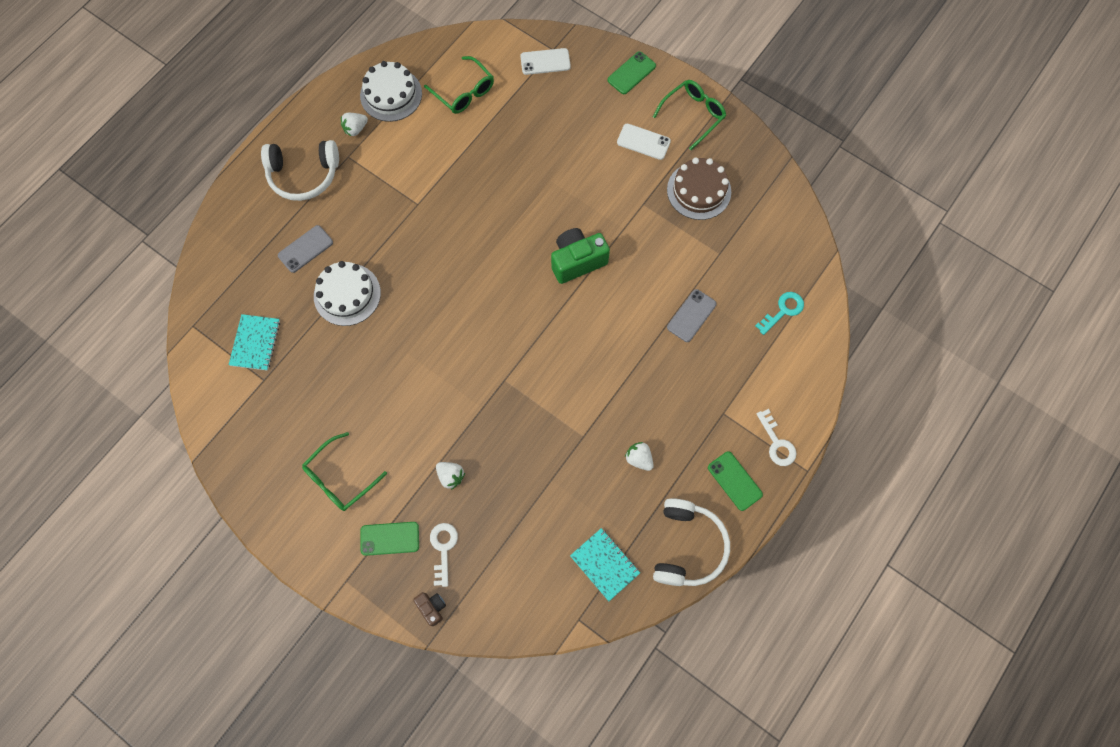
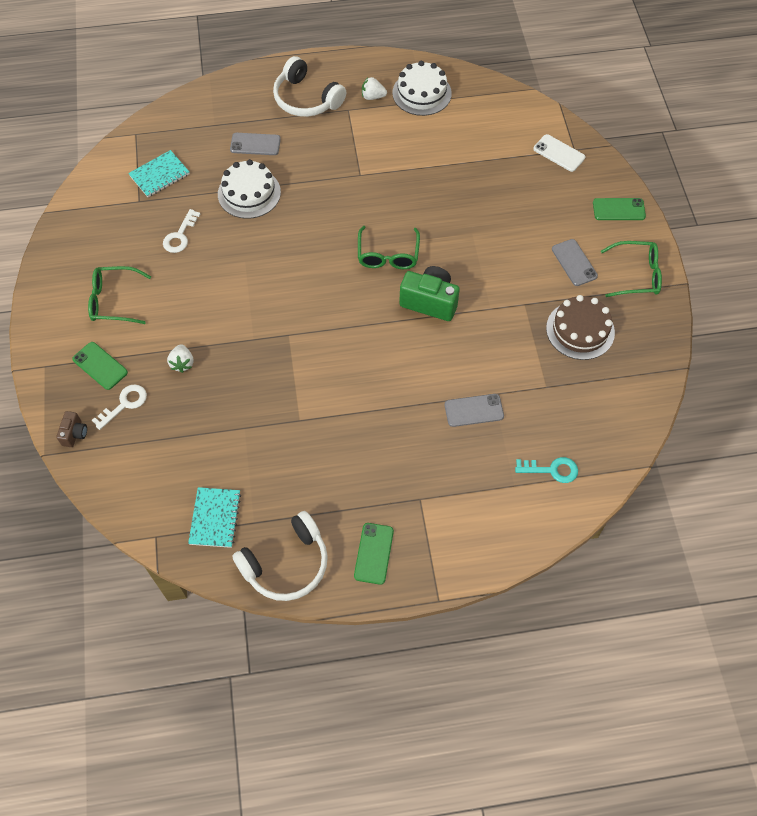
camera: 45 degrees right, 10 degrees down
green glasses [424,56,494,114] -> green glasses moved to [358,226,420,269]
white phone [617,124,671,160] -> grey phone [552,239,598,286]
white strawberry [625,442,654,471] -> none
white key [757,409,796,466] -> white key moved to [163,209,200,253]

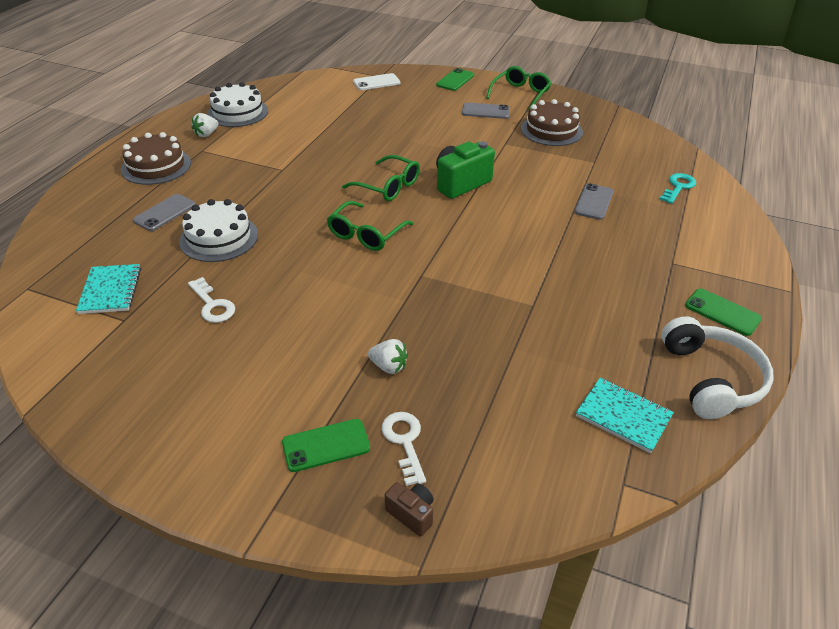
camera: 60 degrees left, 20 degrees down
green glasses [88,266,151,324] -> green glasses moved to [327,201,414,251]
white headphones [273,56,346,117] -> brown cake [121,132,191,185]

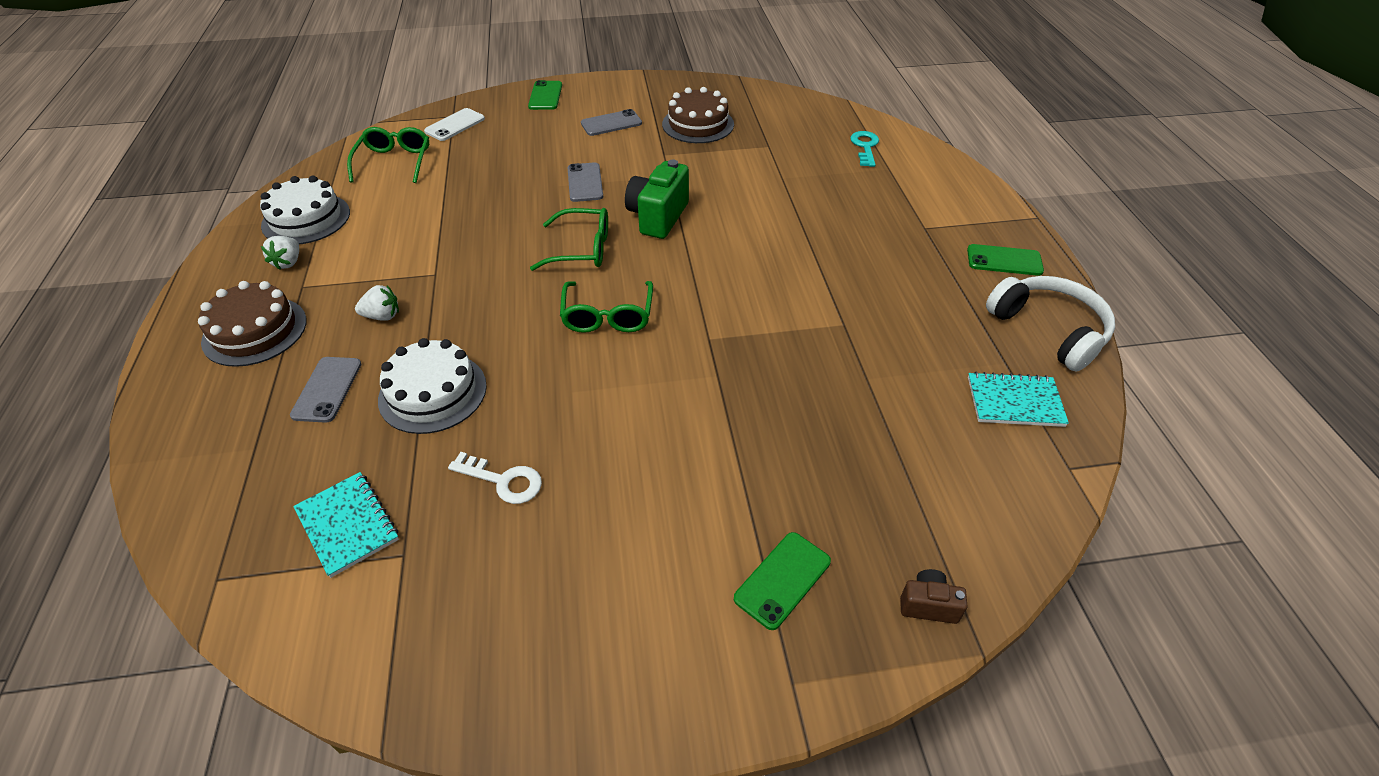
camera: 30 degrees left, 5 degrees up
white strawberry [368,339,408,374] -> white strawberry moved to [355,285,399,321]
white key [381,412,426,486] -> none
green glasses [486,66,551,110] -> green glasses moved to [347,127,429,183]
grey phone [574,183,614,220] -> grey phone moved to [568,162,603,202]

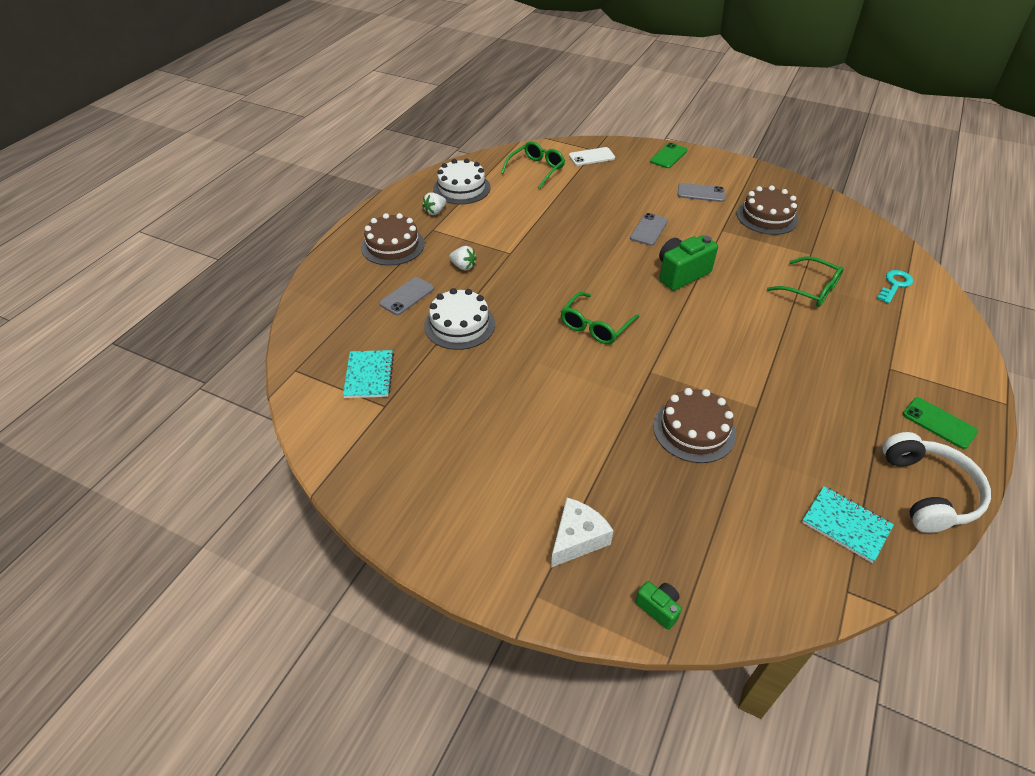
camera: 35 degrees right, 0 degrees up
white key [448,452,542,504] -> none
green glasses [530,208,608,271] -> green glasses moved to [767,257,844,307]
green phone [734,532,831,630] -> white cheese [551,498,614,568]
brown camera [900,569,968,624] -> green camera [635,581,682,630]
none -> brown cake [653,388,736,463]

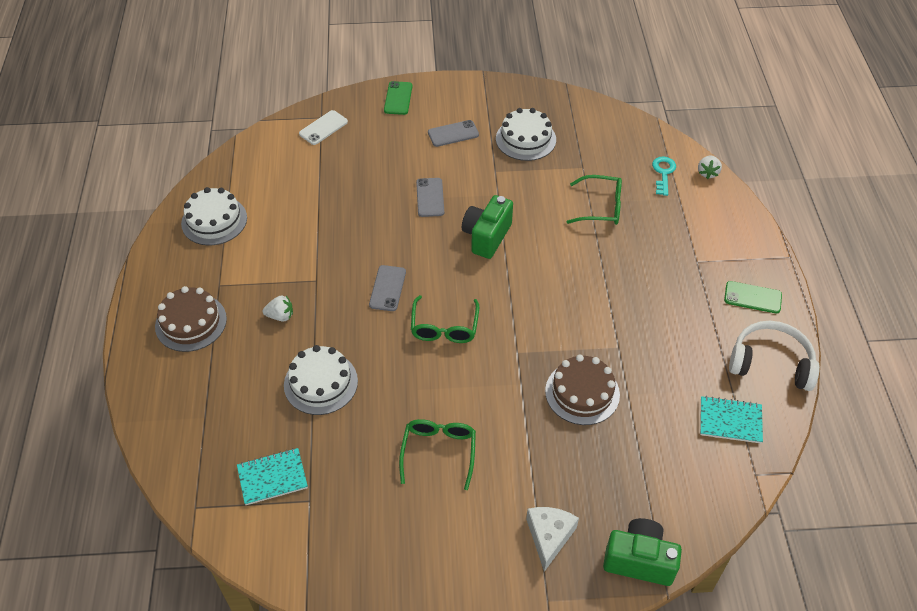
camera: 30 degrees left, 5 degrees up
turquoise notebook [343,350,394,398] -> turquoise notebook turned 75 degrees counterclockwise [237,448,308,505]
grey phone [379,277,434,315] -> grey phone moved to [369,265,406,311]
white strawberry [422,192,446,215] -> white strawberry moved to [698,156,722,179]
green glasses [501,141,565,189] -> green glasses moved to [399,419,476,490]
green camera [635,581,682,630] -> green camera [603,518,682,586], size x1.93
brown cake [737,185,799,235] -> white cake [496,108,556,161]
white headphones [882,432,991,533] -> white headphones turned 45 degrees counterclockwise [729,321,820,391]

